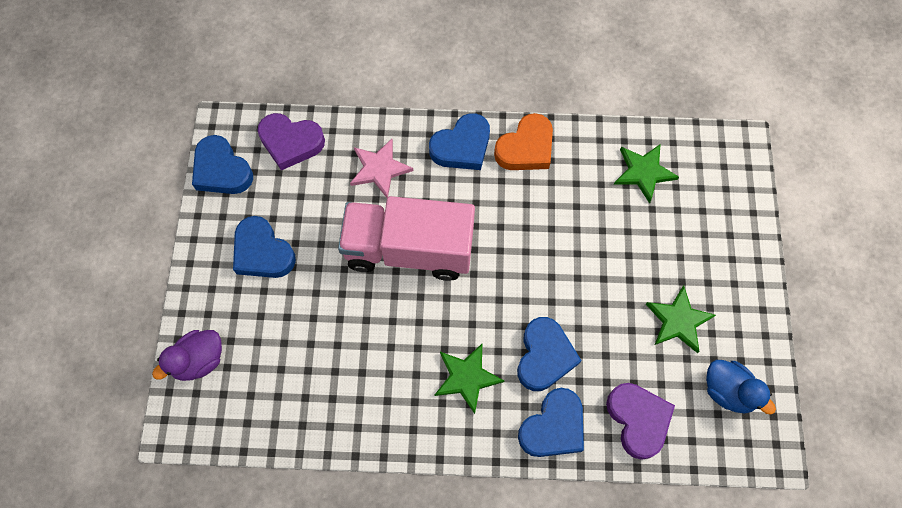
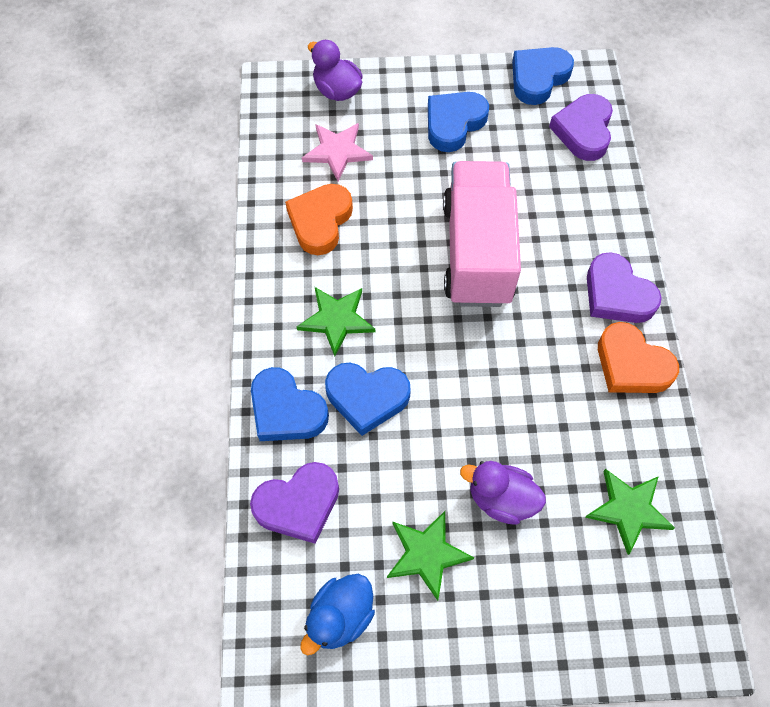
camera: 85 degrees right, 5 degrees down
pink star [350,139,413,198] -> pink star moved to [302,123,373,181]
blue heart [429,113,490,170] -> purple heart [587,252,662,323]
none -> orange heart [285,184,353,255]
none -> purple duck [460,461,546,525]

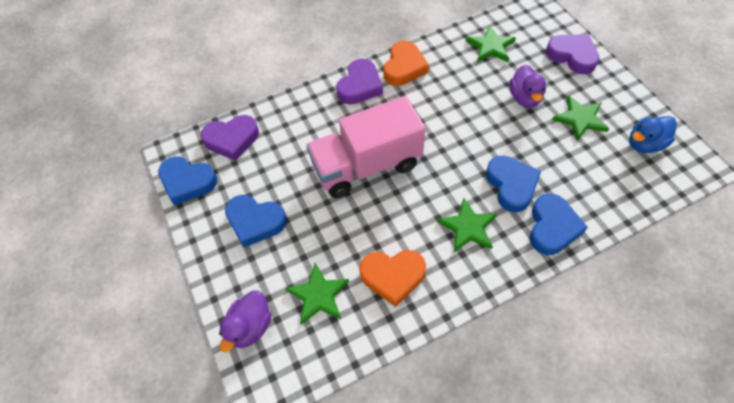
camera: 110 degrees left, 5 degrees down
purple heart [250,462,339,544] -> purple heart moved to [546,34,599,74]
blue duck [300,574,375,655] -> blue duck turned 135 degrees clockwise [629,116,677,153]
pink star [302,123,373,181] -> green star [285,263,349,325]

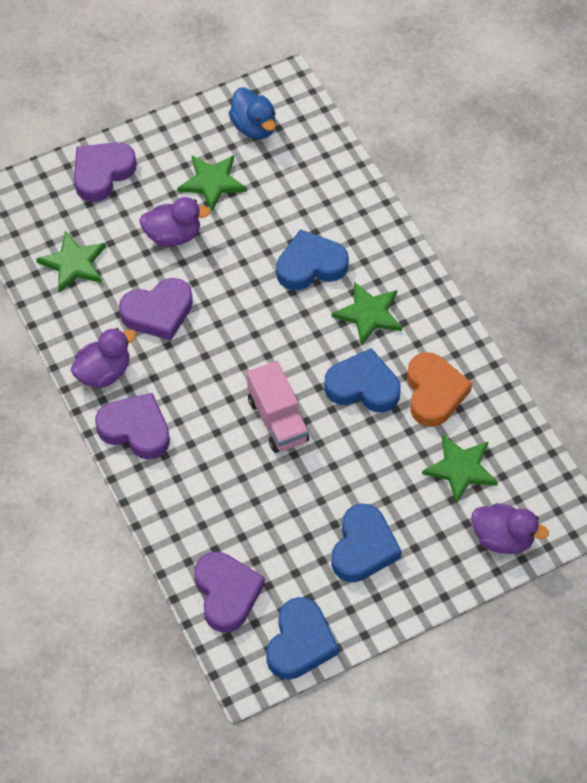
camera: 95 degrees left, 0 degrees up
pink truck [306,96,425,198] -> pink truck [247,361,309,453], size x0.58
orange heart [384,41,429,86] -> purple duck [71,328,136,388]
blue heart [529,193,588,255] -> blue heart moved to [324,348,401,412]
none -> purple heart [119,278,193,341]

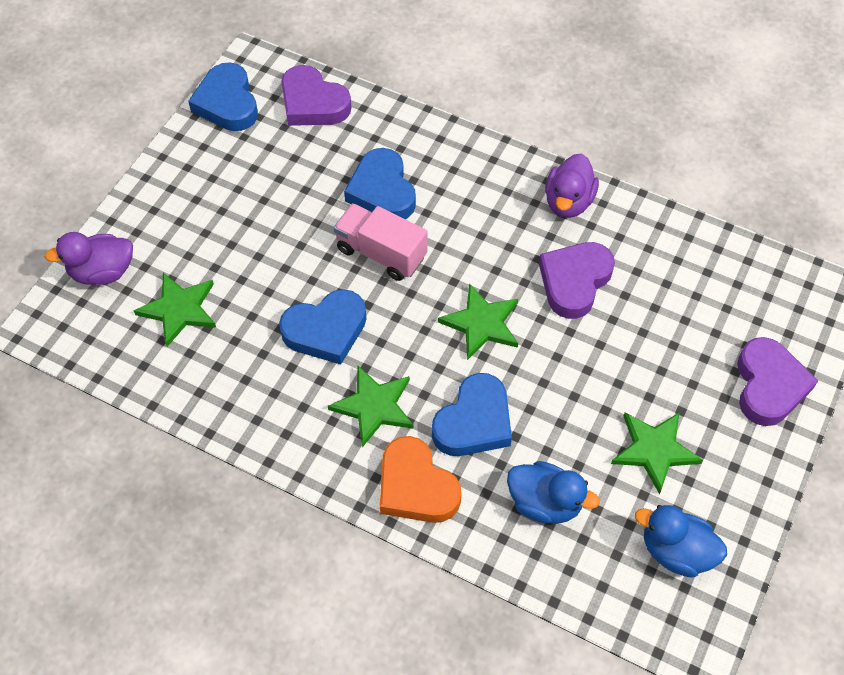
camera: 145 degrees right, 0 degrees up
green star [36,231,106,293] -> green star moved to [438,284,518,360]
purple heart [95,393,170,460] -> none
purple duck [139,197,211,247] -> none
blue heart [331,503,402,582] -> blue heart moved to [344,148,416,219]
orange heart [407,352,472,427] -> orange heart moved to [380,436,462,523]
none -> blue duck [507,461,600,524]

